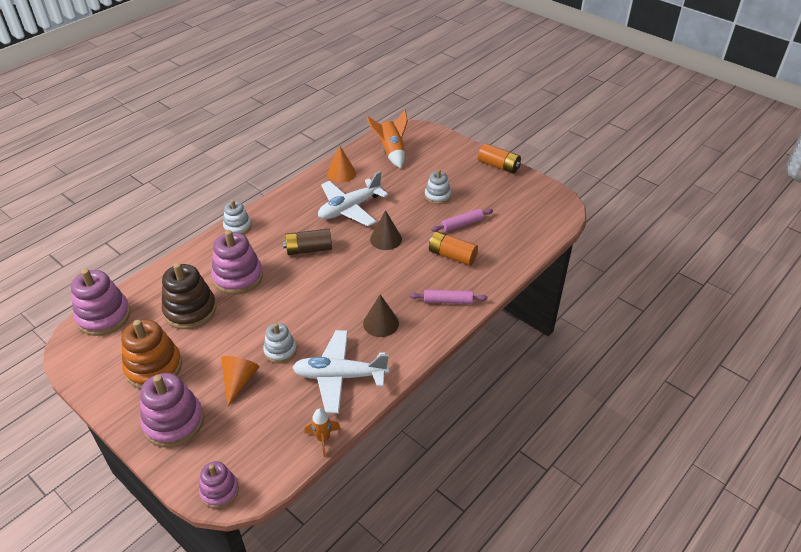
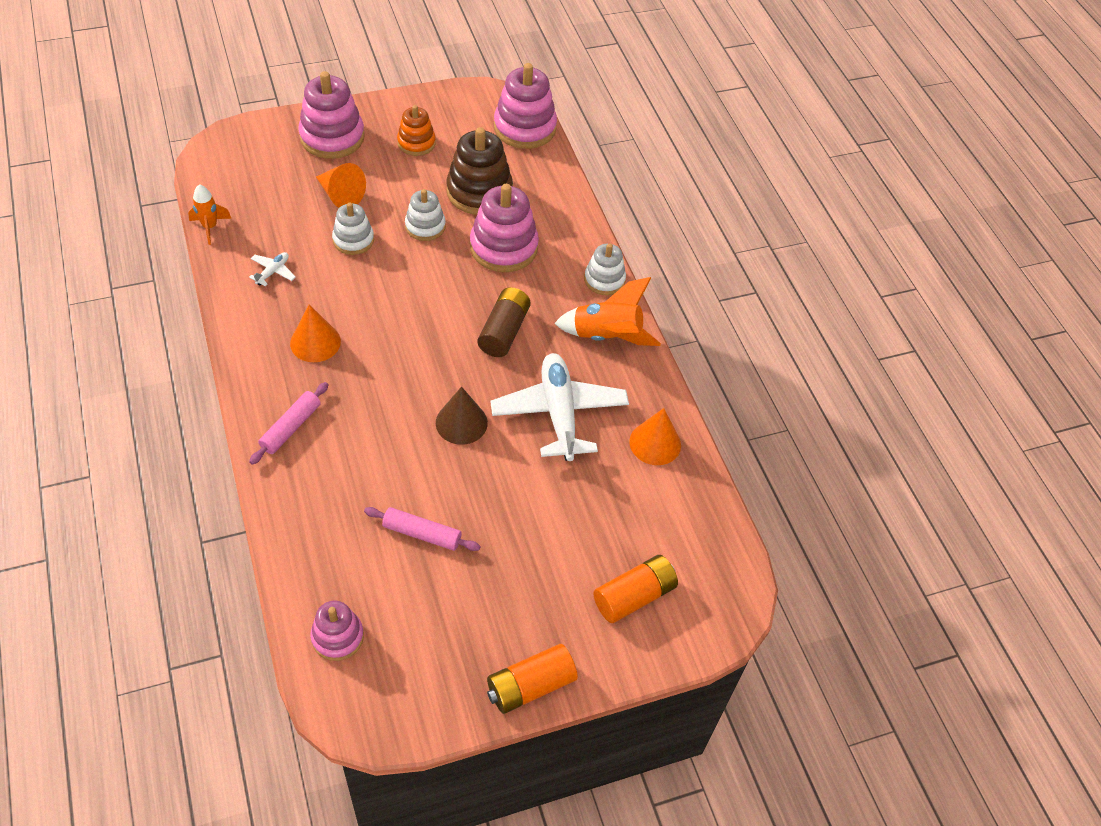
camera: 115 degrees right, 10 degrees up
orange stacking toy [121,319,182,389] -> orange stacking toy [397,105,436,156], size x0.60
pink stacking toy [199,461,239,509] -> pink stacking toy moved to [310,601,364,661]
white plane [292,330,389,414] -> white plane [249,252,296,287], size x0.41
brown cone [363,294,399,337] -> orange cone [290,304,341,362]
orange rocket [366,110,408,168] -> orange rocket moved to [554,277,661,346]
white stacking toy [425,169,451,204] -> white stacking toy moved to [405,189,446,241]
orange battery [429,231,478,266] -> orange battery moved to [593,555,678,623]
pink rolling pin [431,209,493,232] -> pink rolling pin turned 75 degrees counterclockwise [364,507,481,551]

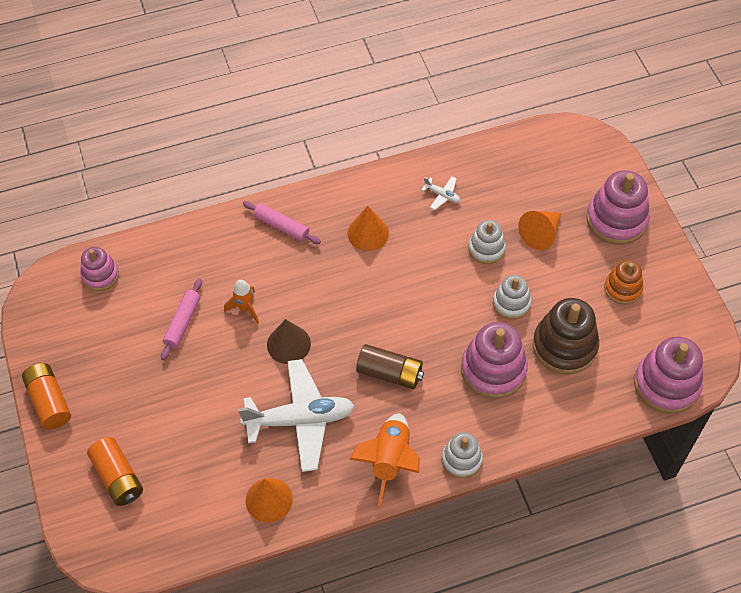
camera: 95 degrees right, 5 degrees up
orange rocket [188,184,232,245] -> orange rocket moved to [224,280,259,324]

